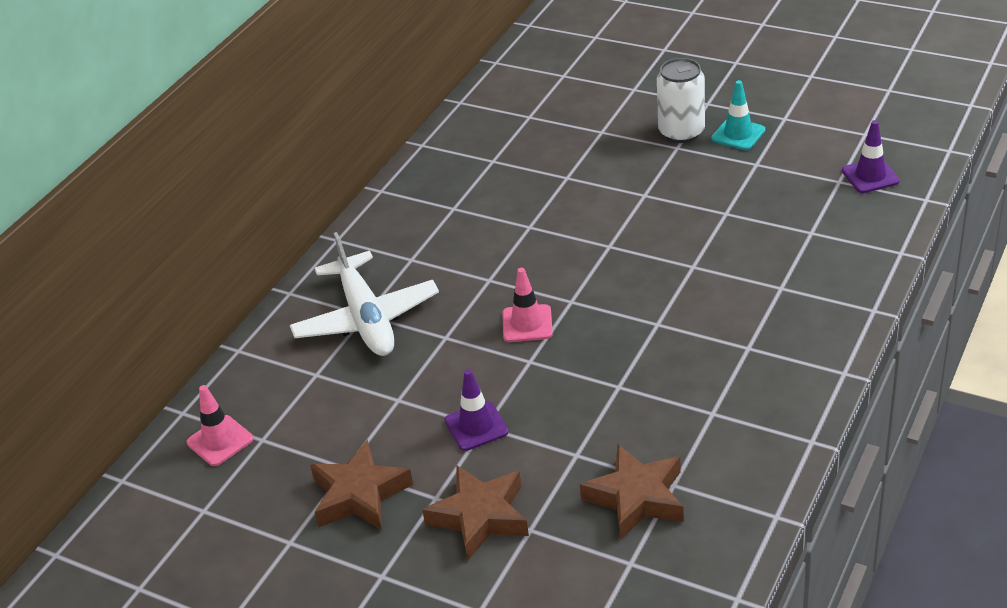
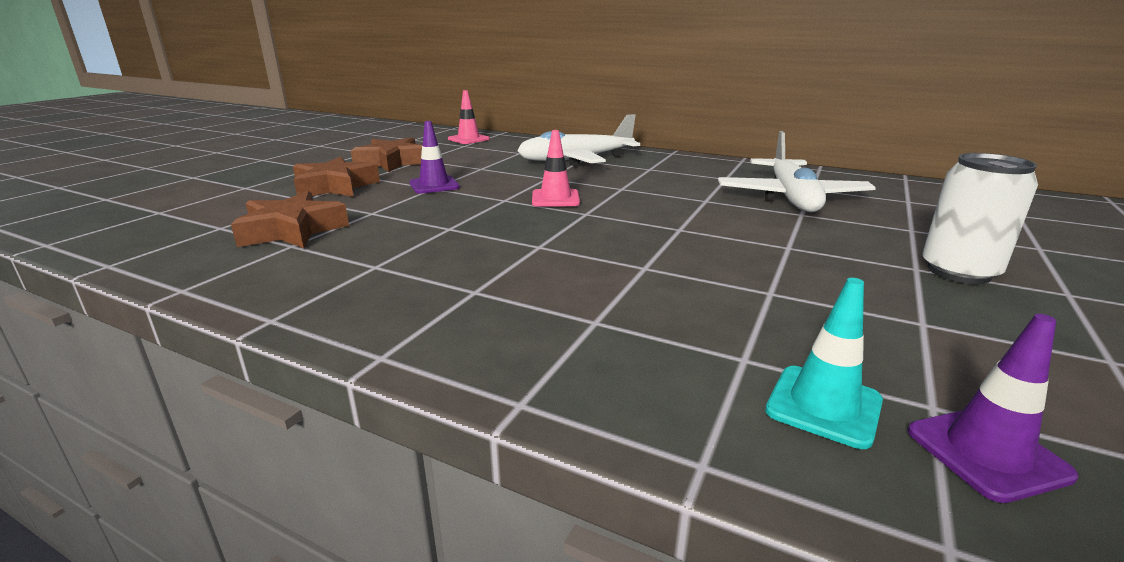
camera: 85 degrees right, 15 degrees down
turquoise traffic cone [711,80,765,150] -> turquoise traffic cone moved to [765,278,883,449]
none -> white plane [718,131,876,212]

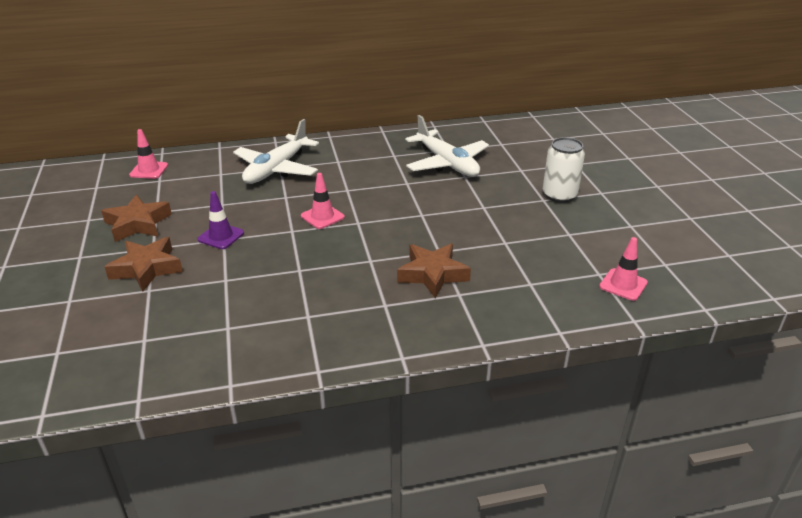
camera: 40 degrees left, 10 degrees up
brown star [231,191,349,248] -> brown star moved to [397,244,471,299]
turquoise traffic cone [765,278,883,449] -> none
purple traffic cone [907,314,1078,503] -> pink traffic cone [599,237,648,301]

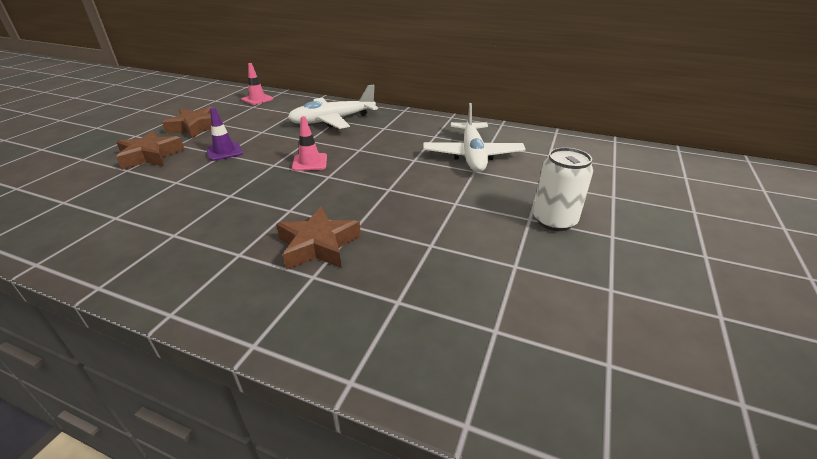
camera: 35 degrees right, 0 degrees up
pink traffic cone [599,237,648,301] -> none

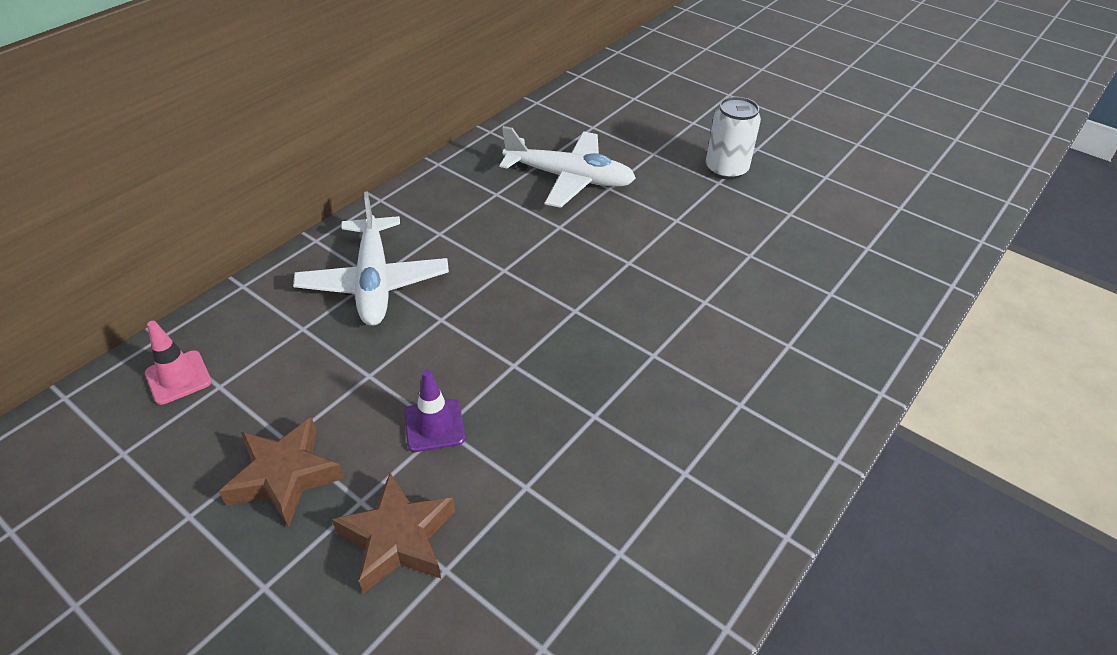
camera: 75 degrees left, 10 degrees up
brown star [276,207,361,270] -> none
pink traffic cone [292,116,327,171] -> none

